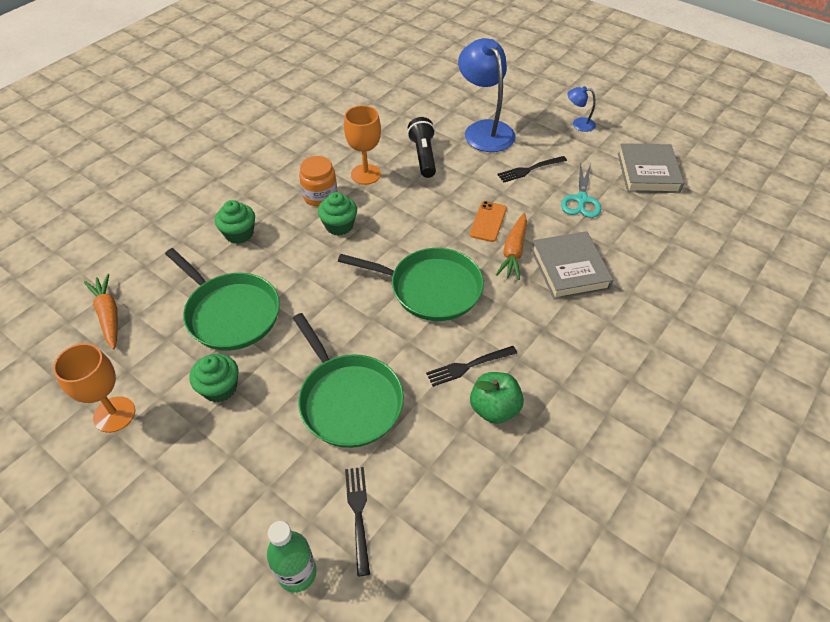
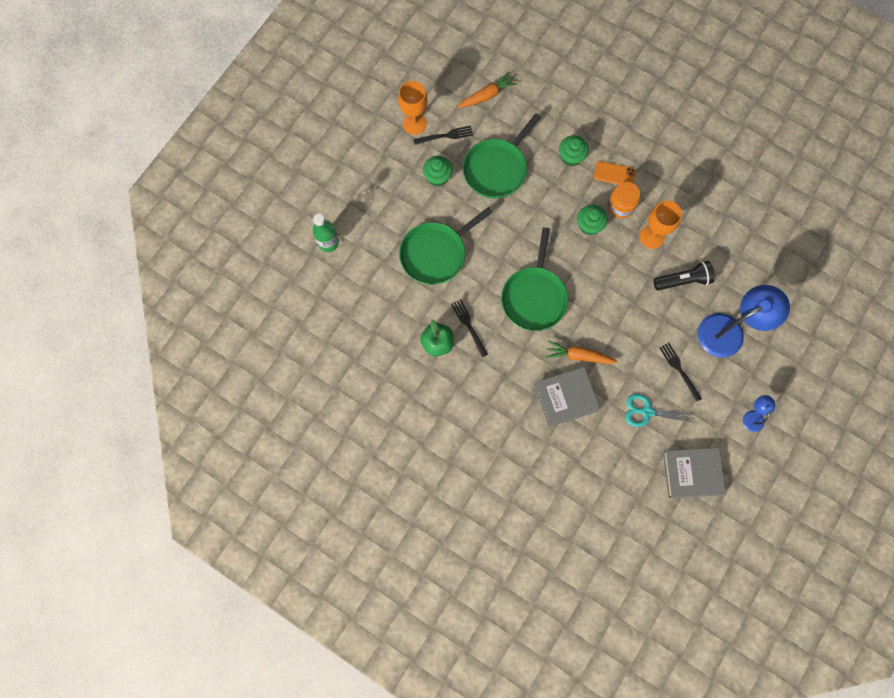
camera: 85 degrees right, 25 degrees up
black fork [345,467,370,576] -> black fork moved to [413,126,473,145]
orange phone [470,201,507,242] -> orange phone moved to [594,161,636,185]

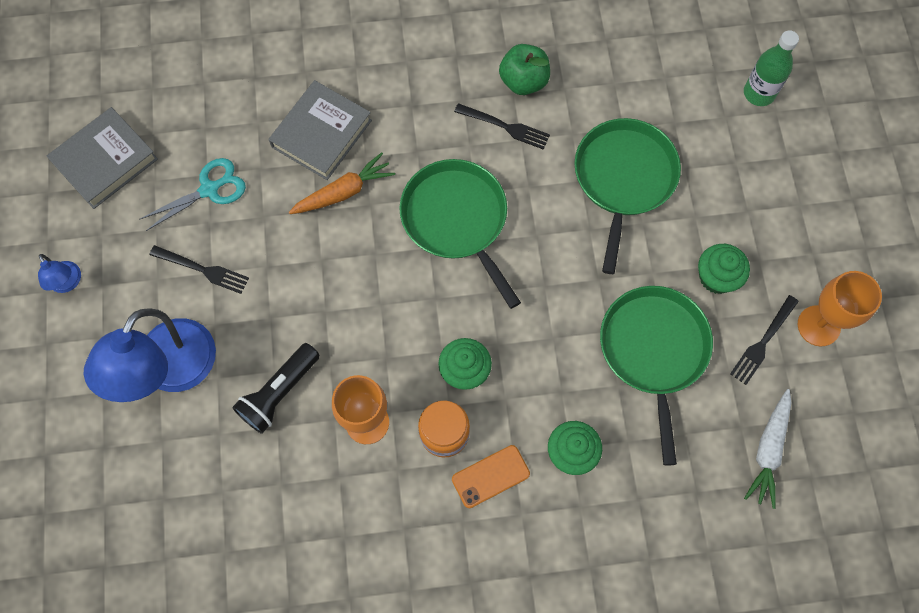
camera: 140 degrees right, 5 degrees down
orange carrot [457,72,518,108] -> white carrot [744,389,791,509]

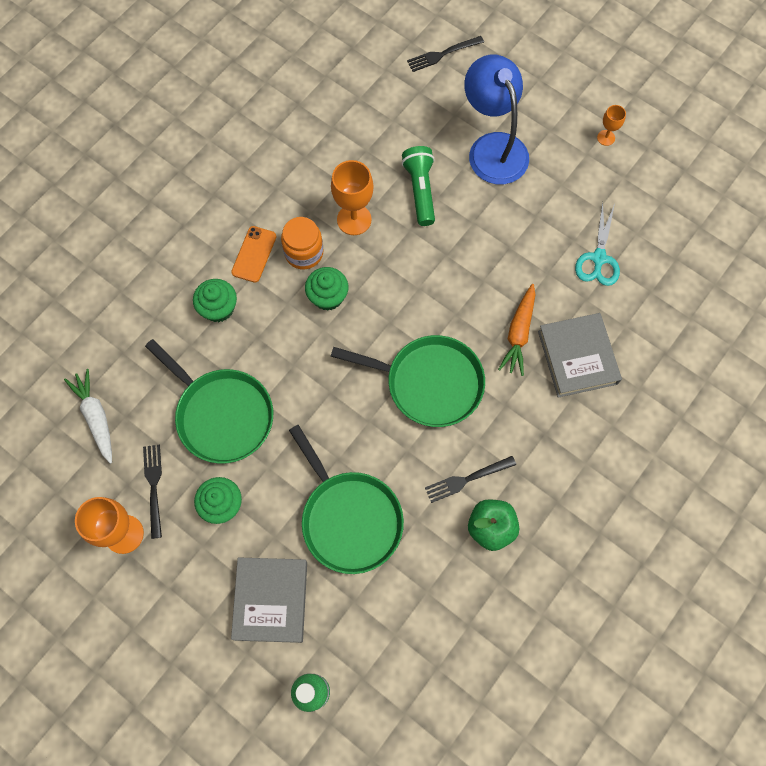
camera: 135 degrees right, 0 degrees up
blue lamp [38,254,81,293] -> orange goblet [597,105,626,146]
grey book [47,107,158,209] -> grey book moved to [231,557,307,643]
black fork [149,245,249,294] -> black fork moved to [407,36,484,72]
black flashlight [232,343,320,434] -> green flashlight [402,146,435,226]

